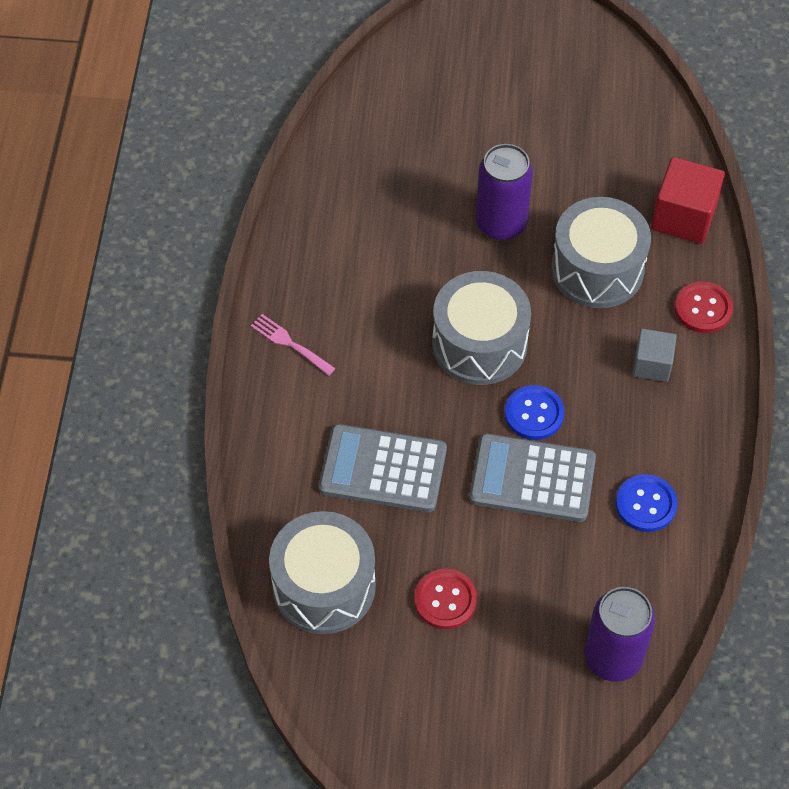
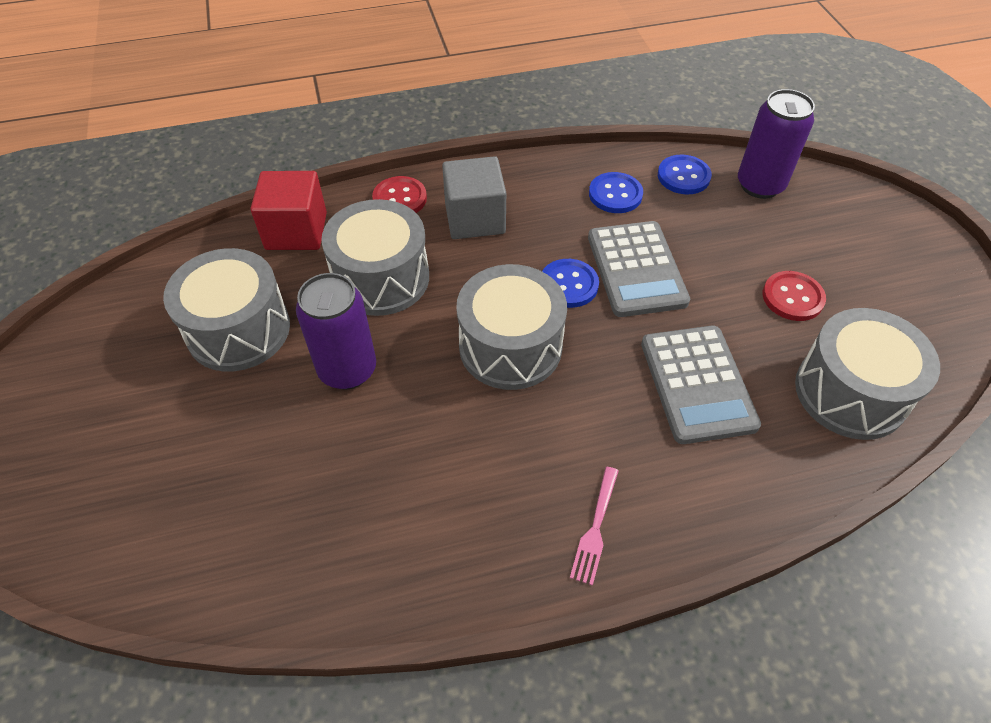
camera: 110 degrees left, 5 degrees down
grey cube [632,329,677,382] -> grey cube [442,156,506,239], size x1.59
none -> grey drum [163,248,290,372]
none -> blue button [658,155,712,195]

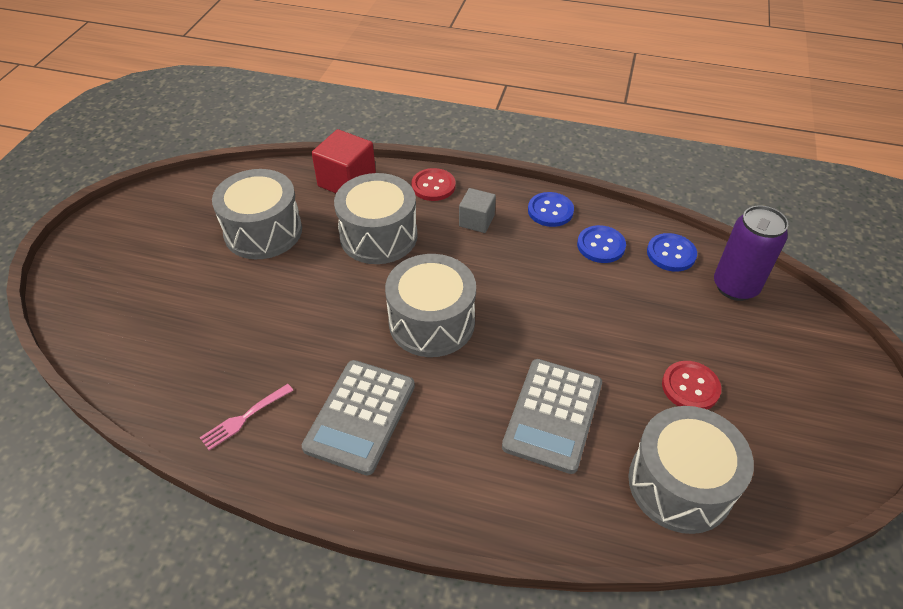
camera: 30 degrees right, 5 degrees down
purple can [296,273,376,389] -> none
grey cube [442,156,506,239] -> grey cube [459,188,496,233], size x0.63
blue button [542,259,599,308] -> blue button moved to [528,192,574,227]
pink fork [570,467,619,586] -> pink fork moved to [199,384,293,450]
grey calculator [588,221,690,317] -> grey calculator moved to [302,360,415,475]

